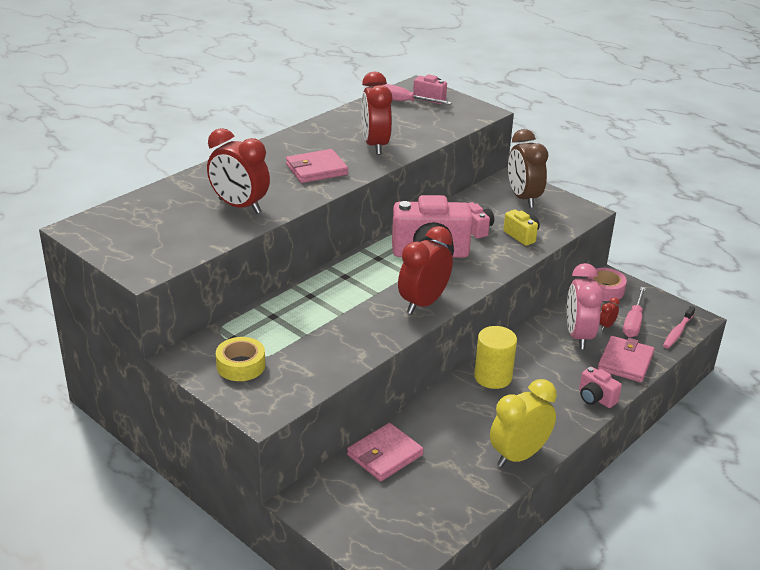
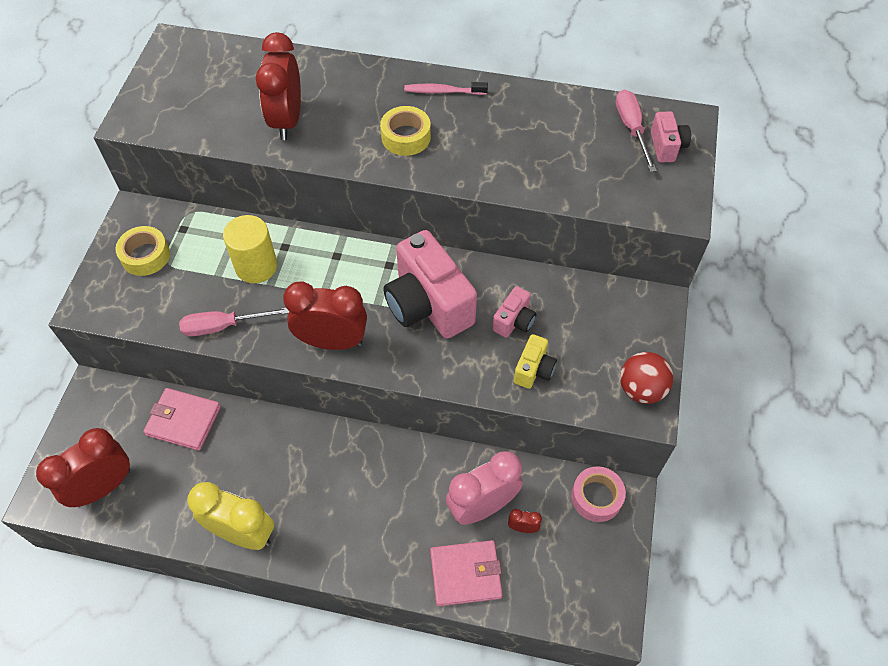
camera: 60 degrees right, 25 degrees up
pink wallet [286,149,348,183] -> yellow tape [380,106,431,156]
red clock [361,72,393,155] -> red clock moved to [36,428,130,507]
yellow cylinder [474,326,517,389] -> yellow cylinder moved to [223,215,277,283]
brown clock [508,129,548,208] -> none
pink camera [579,367,622,408] -> none
pink screwdriver [623,287,646,337] -> pink screwdriver moved to [179,308,289,336]
pink toothbrush [663,306,695,348] -> pink toothbrush moved to [404,82,488,95]
none -> red ball [620,352,673,404]

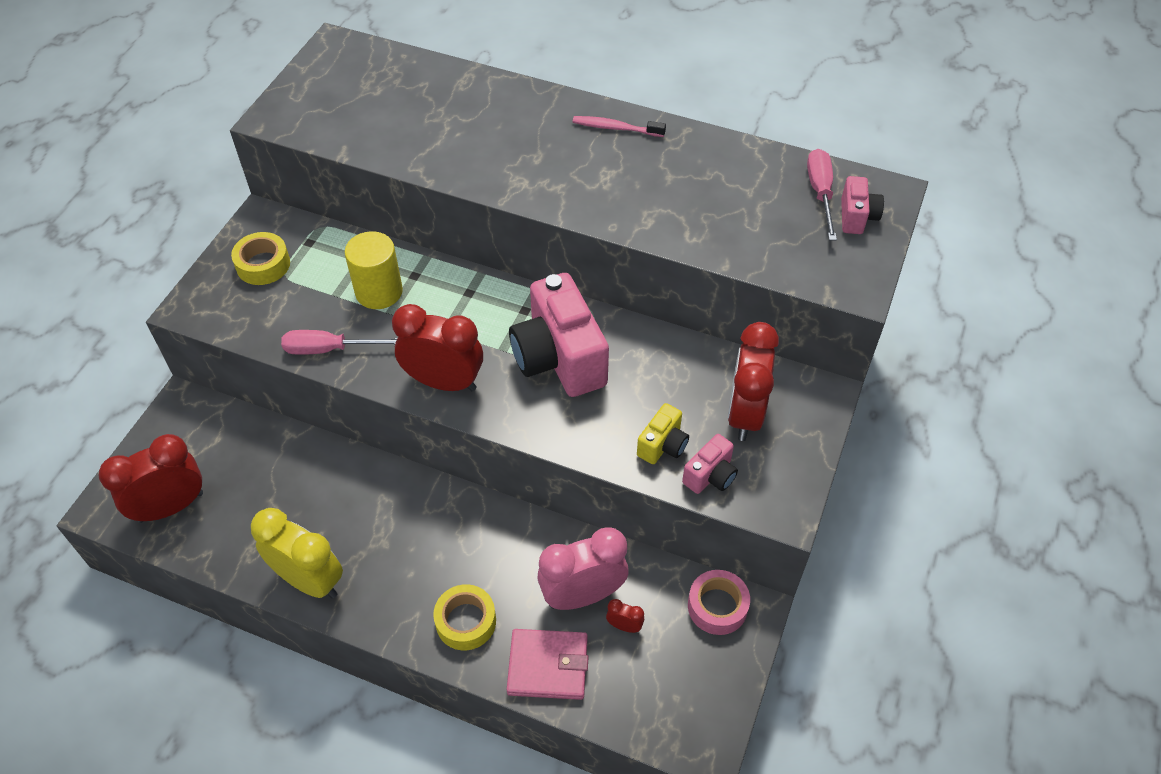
camera: 10 degrees right, 5 degrees down
pink wallet [143,388,221,451] -> none
red clock [256,32,301,140] -> red clock moved to [728,322,779,441]
yellow tape [380,106,431,156] -> yellow tape moved to [433,584,496,650]
pink camera [492,286,537,338] -> pink camera moved to [682,434,738,494]
red ball [620,352,673,404] -> none

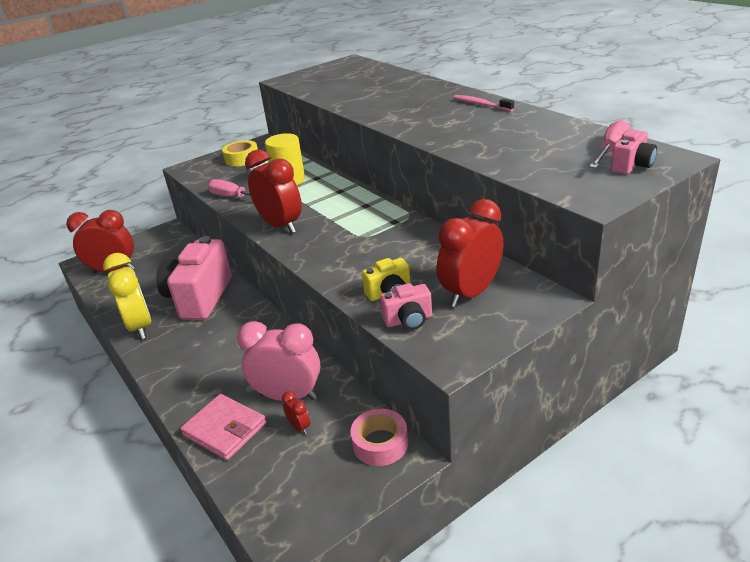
camera: 35 degrees right, 20 degrees down
yellow tape [433,584,496,650] -> none
pink camera [509,273,609,397] -> pink camera moved to [156,236,232,320]

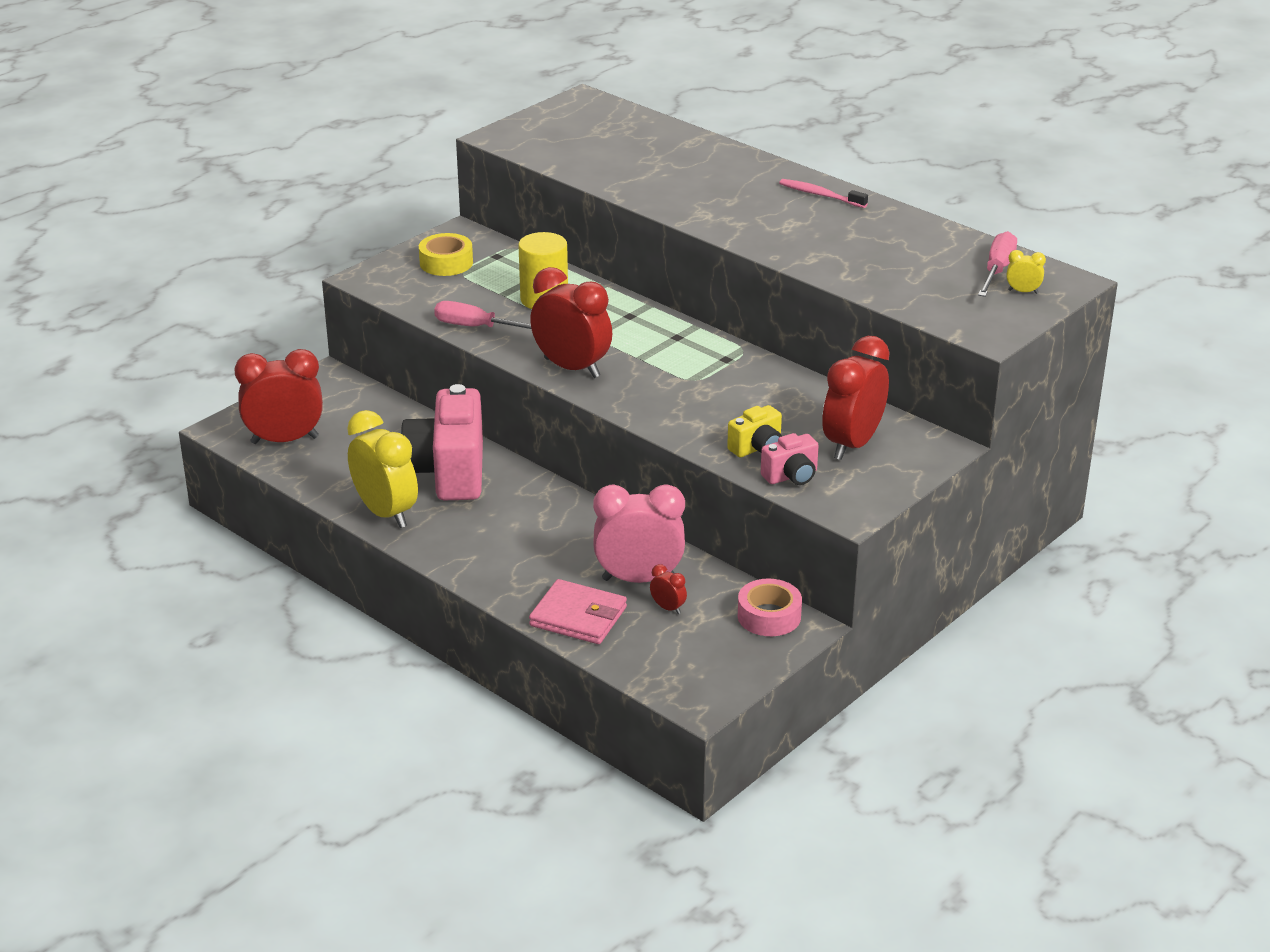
camera: 15 degrees left, 0 degrees up
pink camera [611,129,657,174] -> yellow clock [1006,250,1046,294]

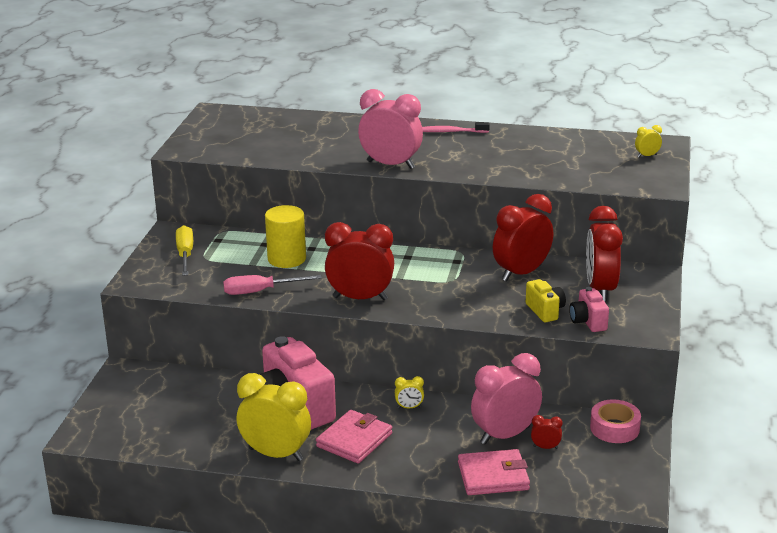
camera: 30 degrees left, 5 degrees down
red clock [234,349,323,444] -> red clock moved to [493,194,553,282]
yellow tape [419,233,473,276] -> yellow screwdriver [176,225,193,276]
yellow camera [727,405,782,458] -> yellow camera turned 45 degrees counterclockwise [526,279,566,322]
pink camera [761,433,819,485] -> pink camera turned 135 degrees clockwise [569,287,609,332]
pink screwdriver [978,231,1017,297] -> none
none -> pink wallet [316,410,392,464]
none -> pink clock [358,89,423,169]
none -> yellow clock [395,376,424,408]

